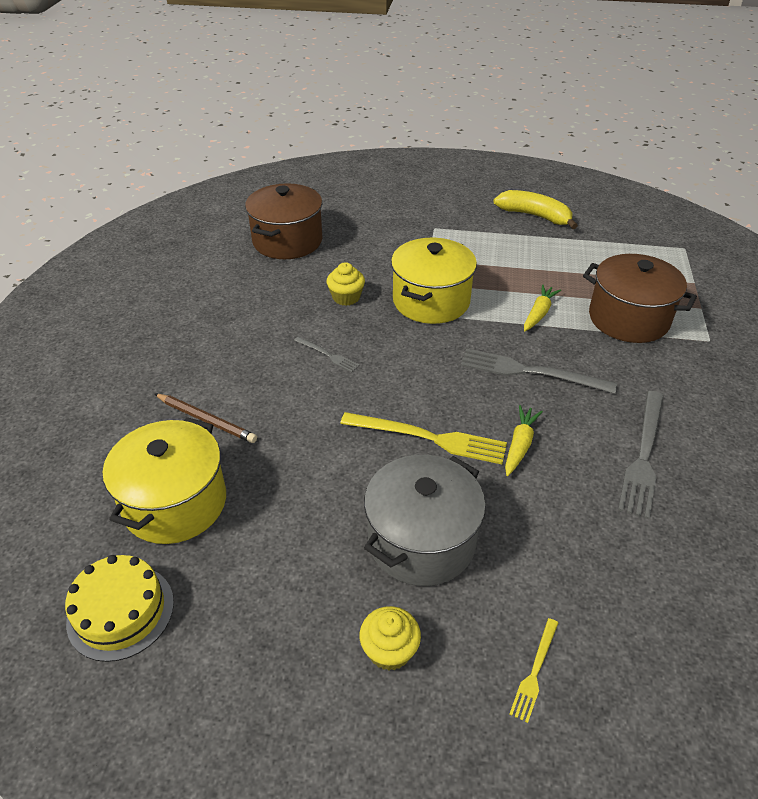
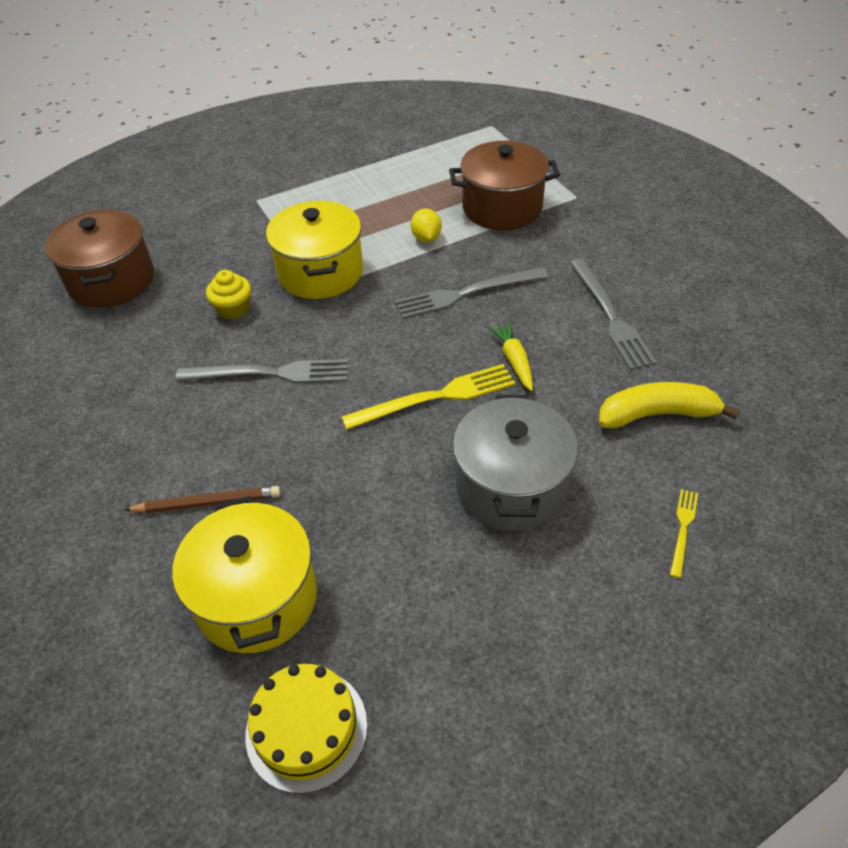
camera: 35 degrees left, 5 degrees up
grey fork [294,336,360,373] -> grey fork [175,359,348,383], size x1.94
yellow cupcake [360,606,421,671] -> none
yellow banana [494,190,578,229] -> yellow banana moved to [599,382,740,429]
yellow fork [509,618,558,723] -> yellow fork turned 150 degrees counterclockwise [670,489,698,578]
yellow carrot [524,284,561,331] -> yellow lemon [411,209,442,242]

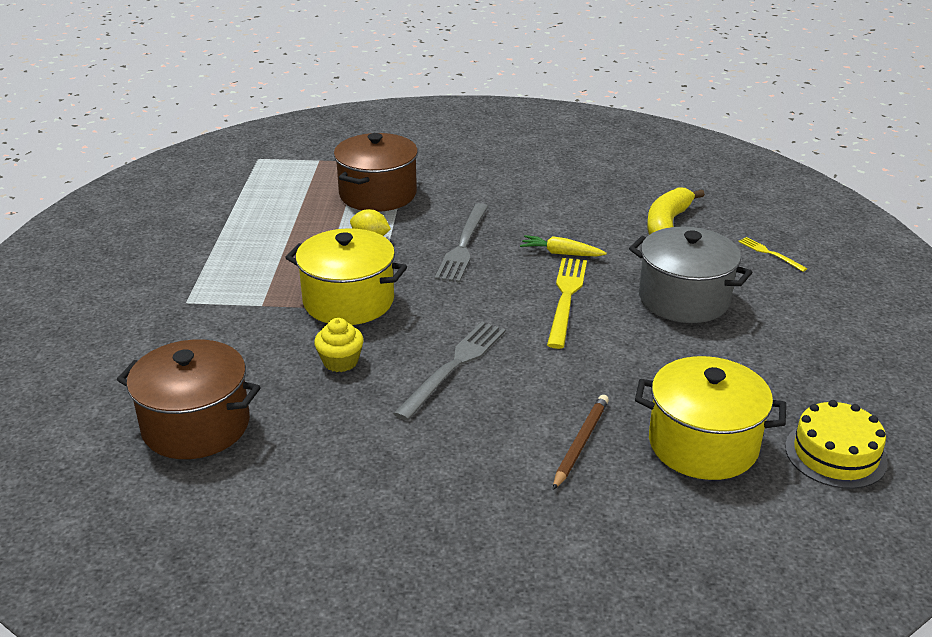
camera: 60 degrees left, 15 degrees down
grey fork [570,259,657,370] -> none

